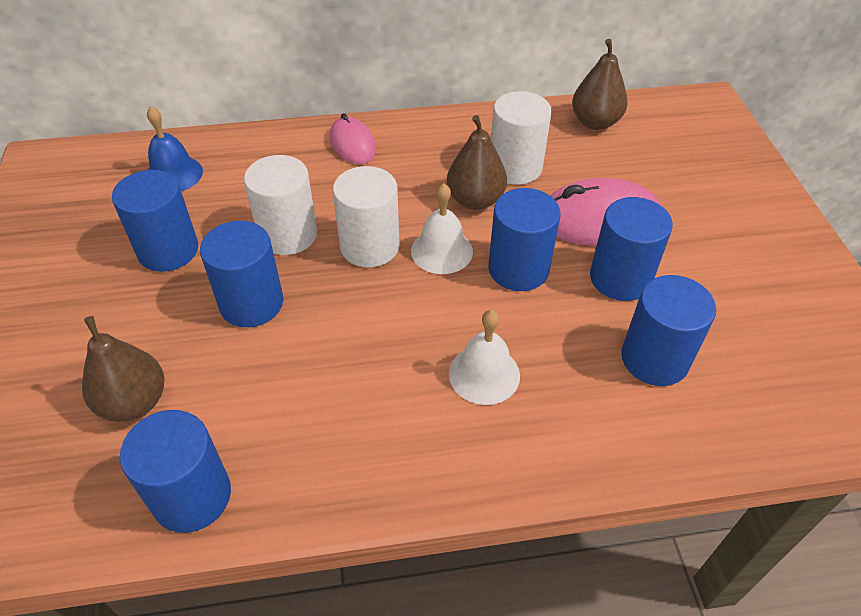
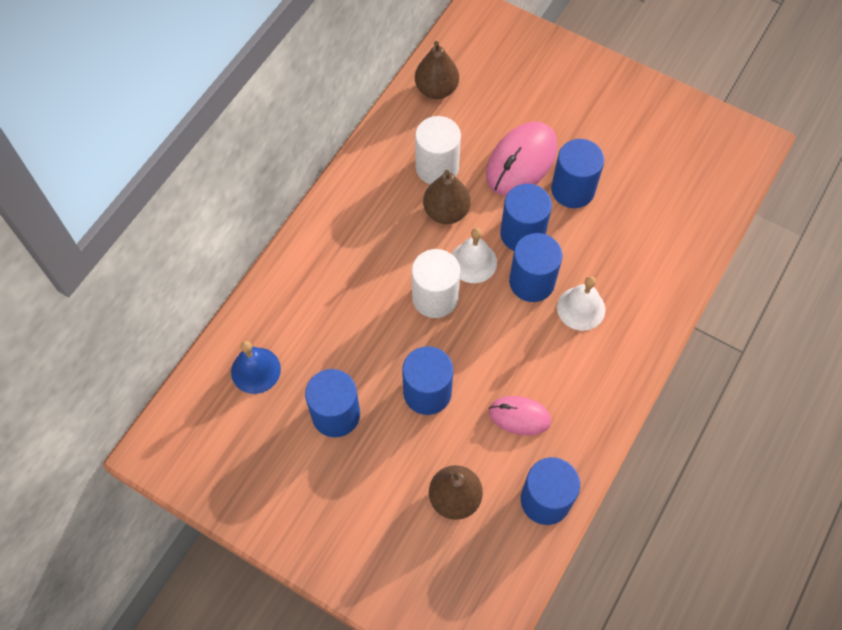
camera: 50 degrees left, 15 degrees up
white cylinder [244,155,317,255] -> none
pink mouse [330,113,376,164] -> pink mouse moved to [489,396,551,436]
blue cylinder [621,275,716,386] -> blue cylinder moved to [509,233,563,302]

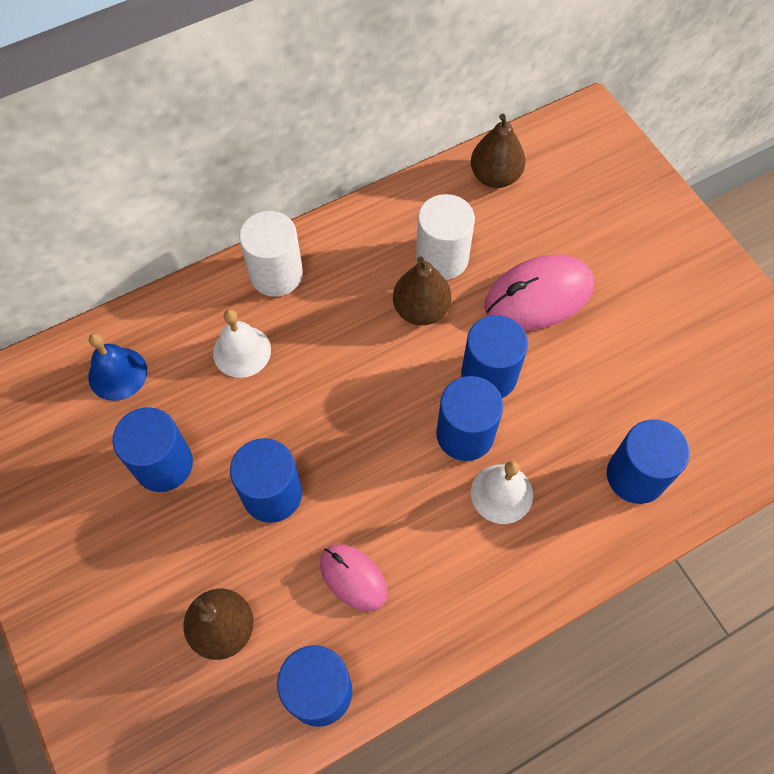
camera: 30 degrees right, 0 degrees up
white cylinder [412,249,460,318] -> white cylinder moved to [239,211,303,297]
white bell [452,228,497,283] -> white bell moved to [213,309,271,378]
blue cylinder [551,139,604,208] -> blue cylinder moved to [607,419,690,504]

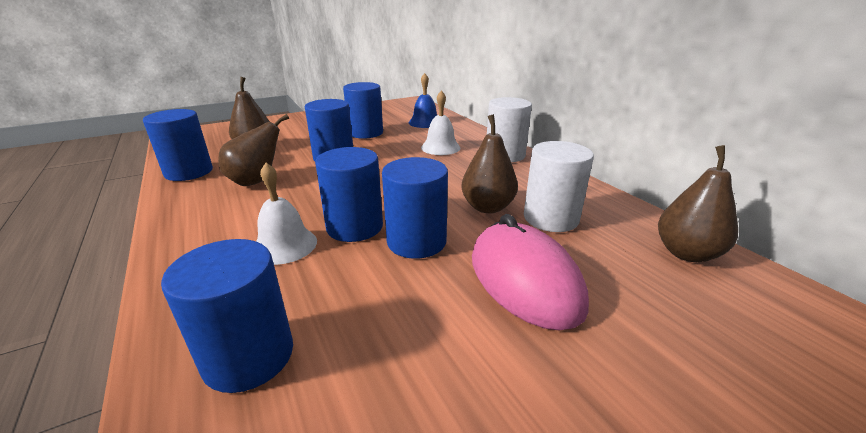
camera: 90 degrees right, 35 degrees down
pink mouse [320,544,388,611] -> brown pear [218,114,289,186]

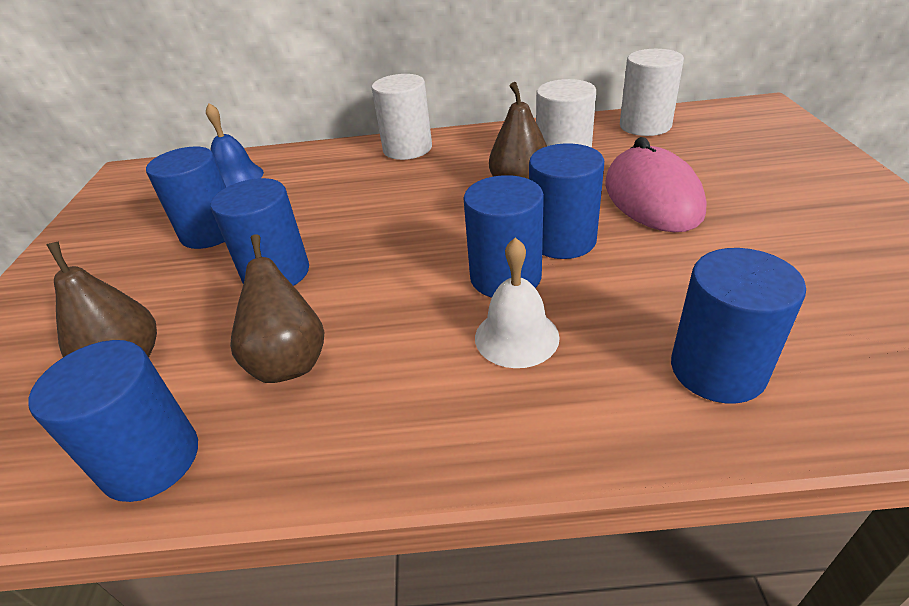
camera: 60 degrees left, 10 degrees up
white bell [421,90,460,155] -> none
pink mouse [472,214,589,330] -> pink mouse turned 75 degrees clockwise [605,137,707,232]
brown pear [658,145,738,262] -> white cylinder [620,49,684,136]

